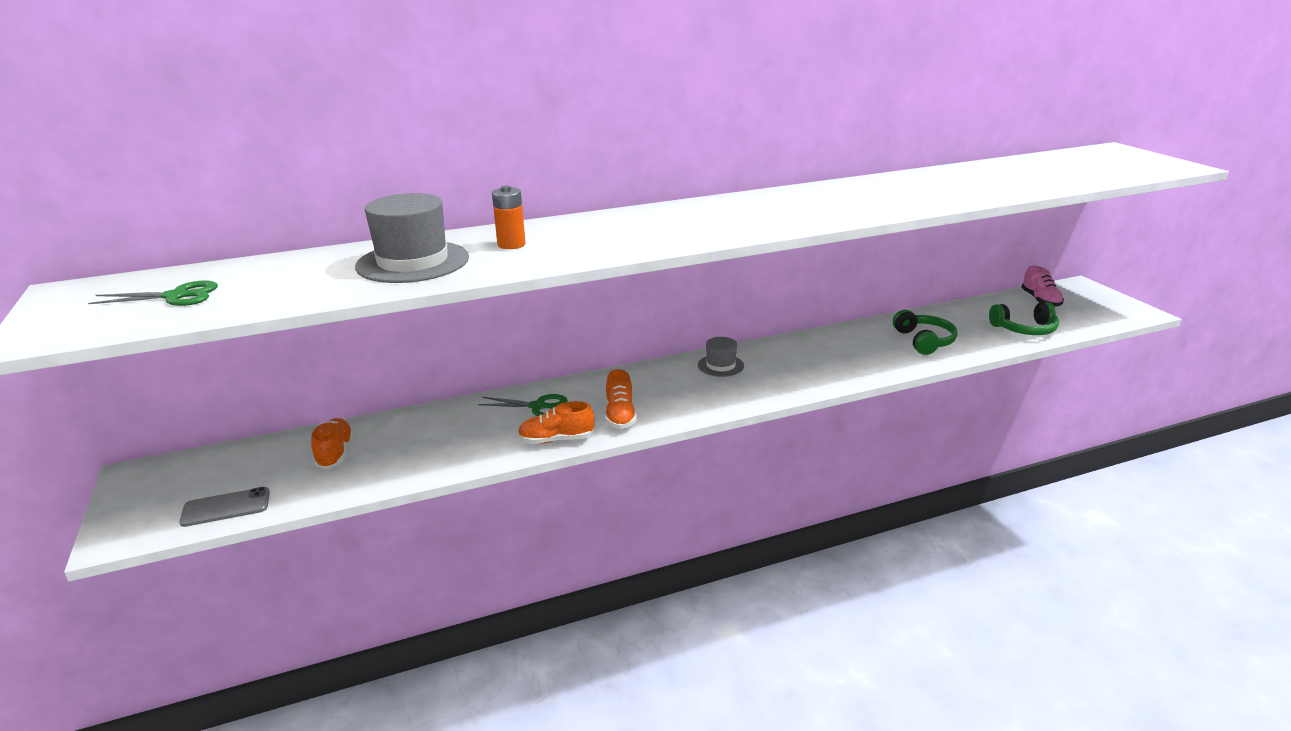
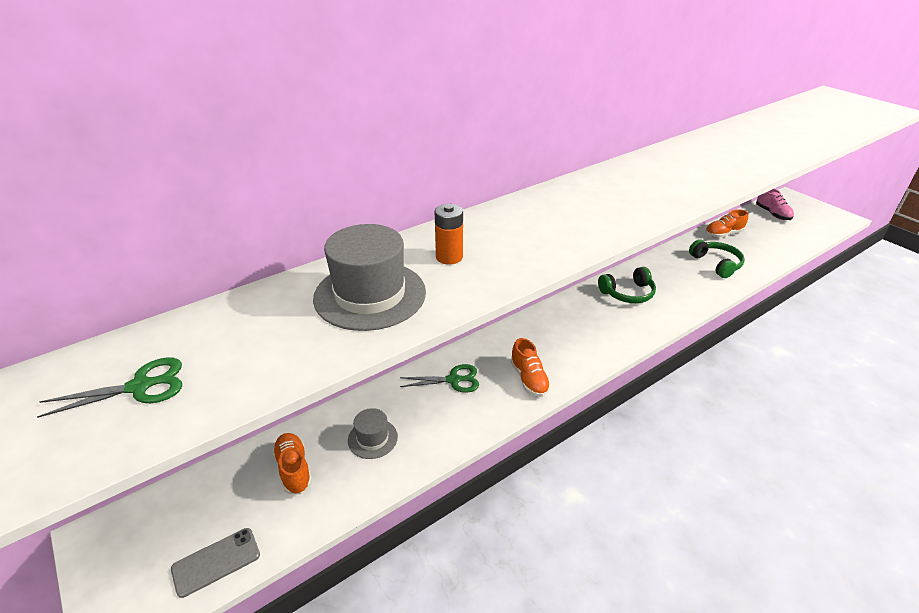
camera: 15 degrees left, 10 degrees up
orange shoe [518,401,594,444] -> orange shoe moved to [705,209,748,238]
grey hat [698,337,744,377] -> grey hat moved to [348,408,398,459]
green headphones [989,302,1059,335] -> green headphones moved to [598,267,656,303]

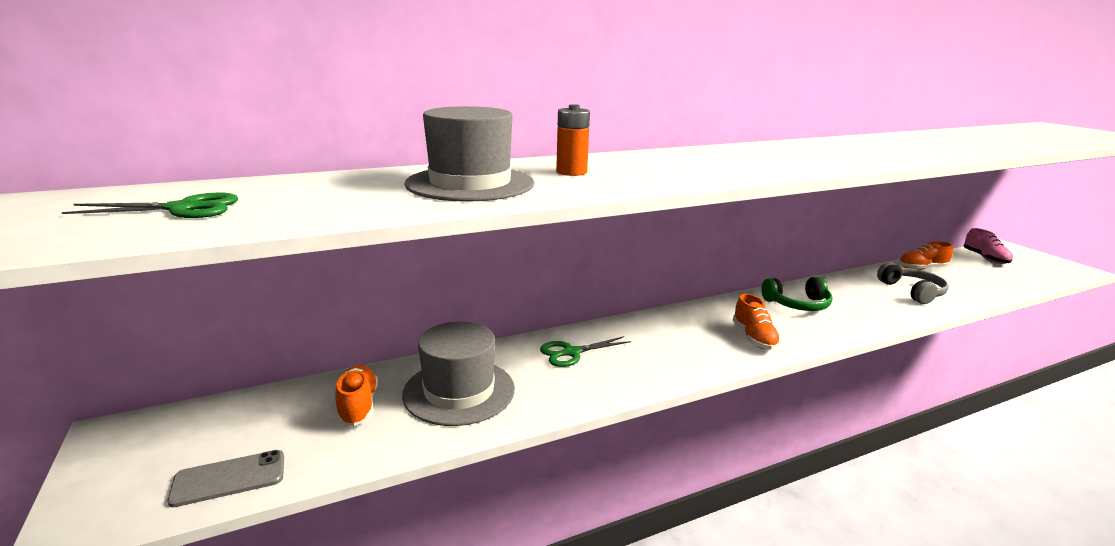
camera: 10 degrees right, 15 degrees down
grey hat [348,408,398,459] -> grey hat [402,321,515,426], size x1.84
green scissors [400,364,479,393] -> green scissors turned 150 degrees clockwise [540,336,631,367]
orange shoe [510,338,551,397] -> orange shoe moved to [733,294,781,350]
green headphones [689,239,745,278] -> grey headphones [877,262,949,304]

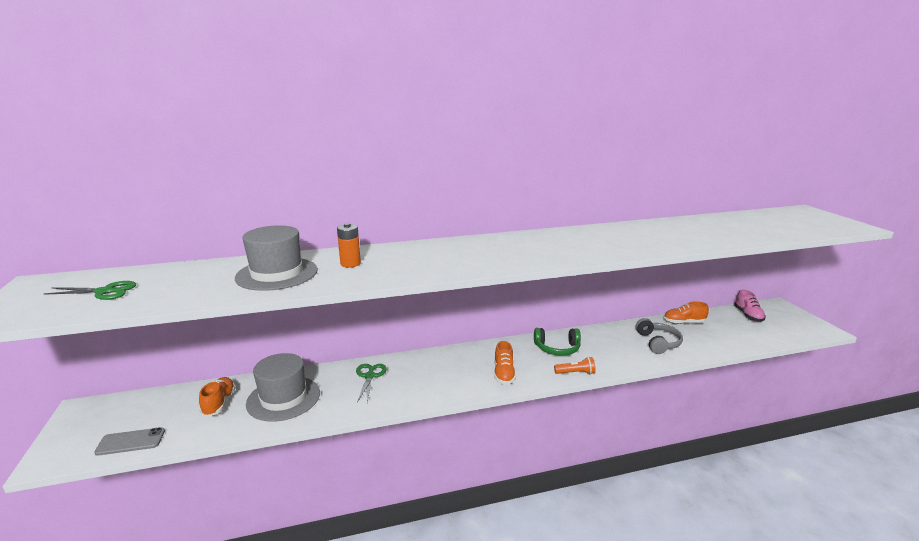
camera: 10 degrees right, 0 degrees up
green scissors [540,336,631,367] -> green scissors turned 105 degrees clockwise [356,364,387,403]
none -> orange flashlight [554,357,596,374]

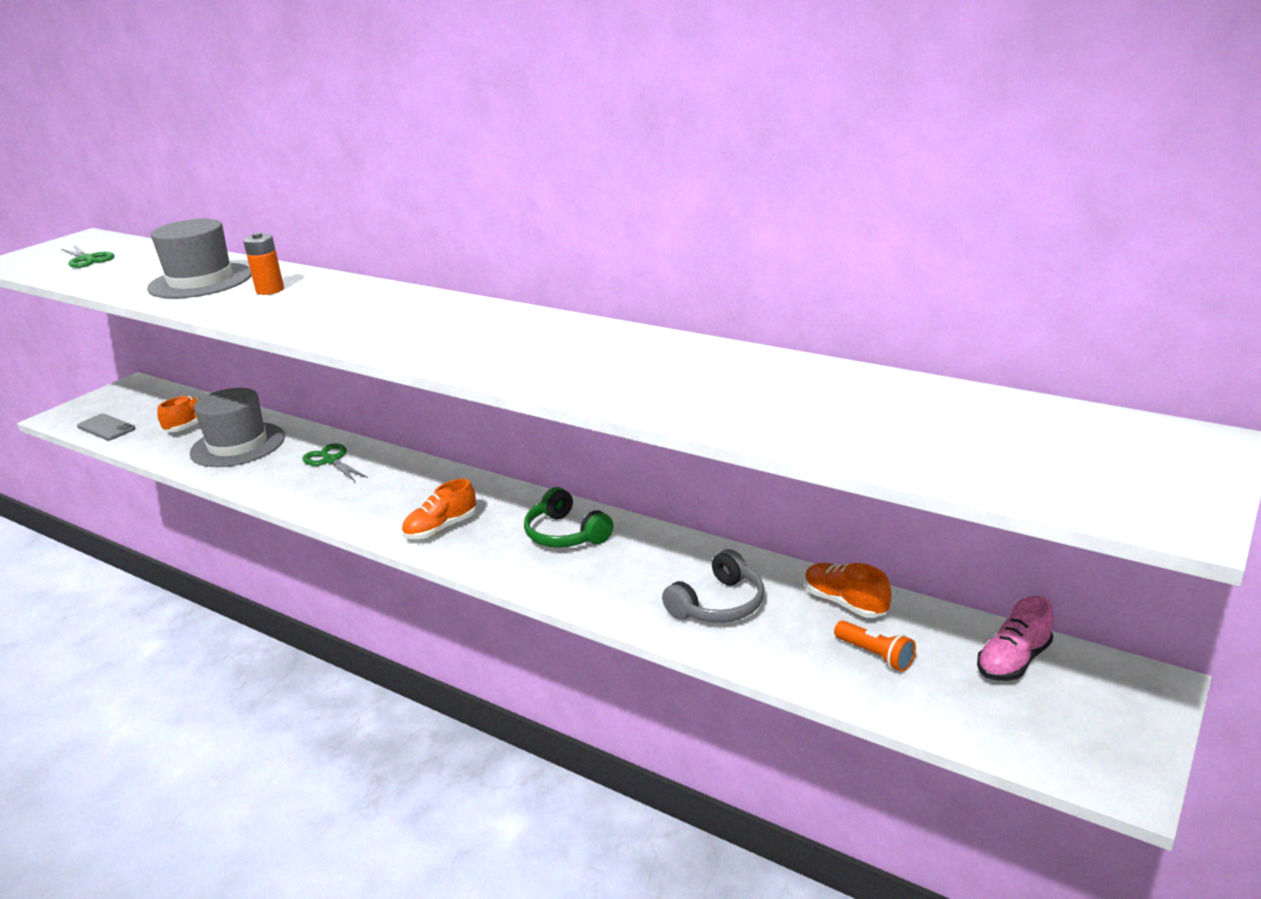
camera: 50 degrees right, 5 degrees up
green scissors [356,364,387,403] -> green scissors turned 90 degrees counterclockwise [302,443,368,481]
orange flashlight [554,357,596,374] -> orange flashlight moved to [834,621,916,672]

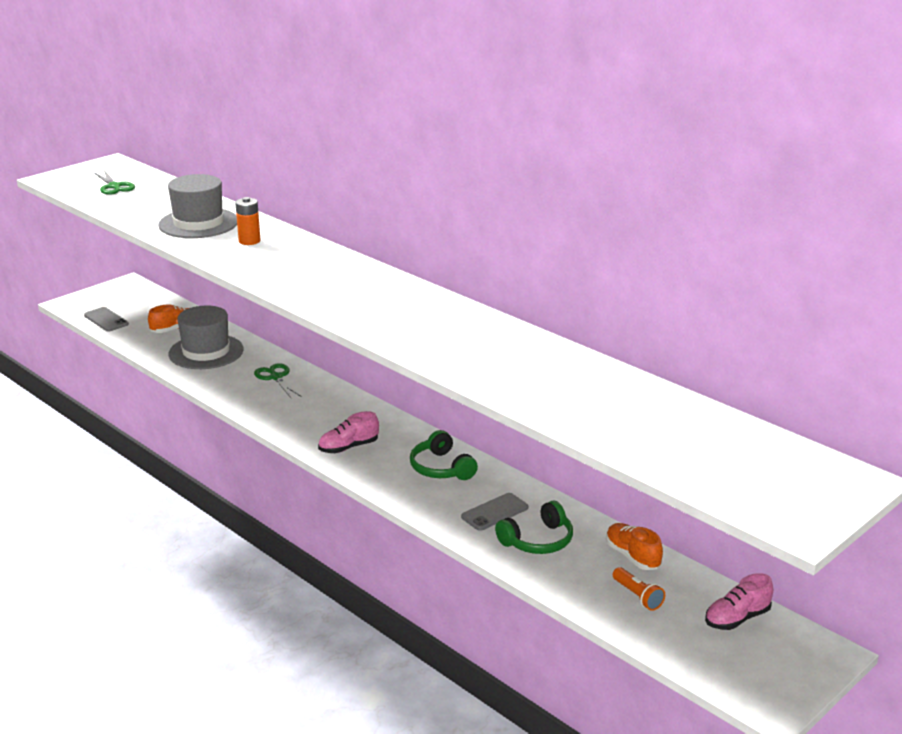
camera: 10 degrees right, 0 degrees up
orange shoe [402,479,476,539] -> pink shoe [318,411,379,453]
grey headphones [662,549,764,623] -> green headphones [495,501,573,554]
none -> grey phone [461,493,528,531]

